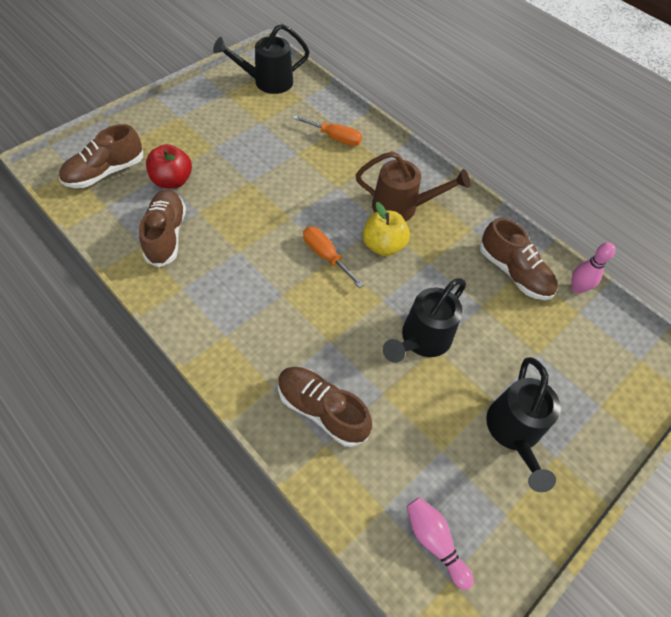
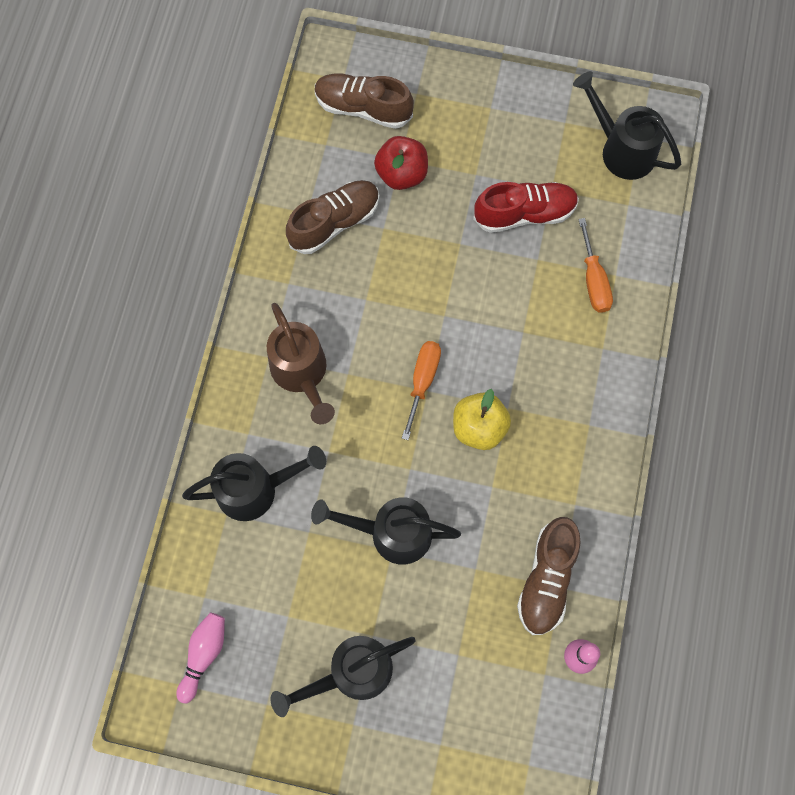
camera: 60 degrees right, 15 degrees up
brown shoe [278,367,372,447] -> black watering can [182,446,326,521]
brown watering can [356,151,470,222] -> brown watering can moved to [267,303,335,424]
none -> red shoe [473,182,579,233]

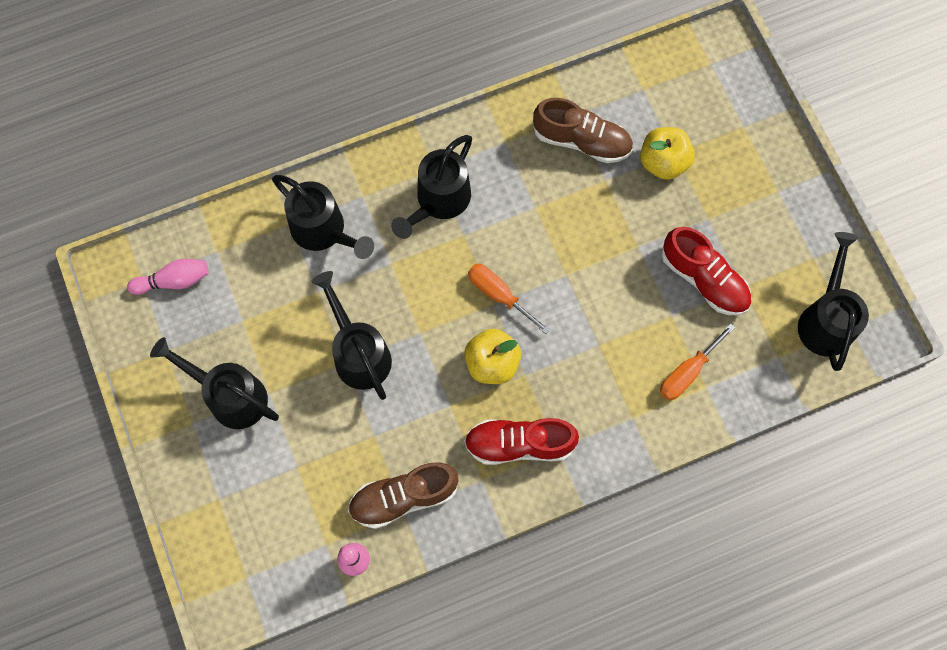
camera: 55 degrees right, 0 degrees up
brown watering can [267,303,335,424] -> black watering can [391,135,472,239]
brown shoe [315,73,414,129] -> none
red apple [374,136,428,190] -> yellow apple [640,127,695,180]
orange screwdriver [402,341,441,440] -> orange screwdriver turned 120 degrees counterclockwise [468,264,550,334]
none -> red shoe [464,418,579,465]

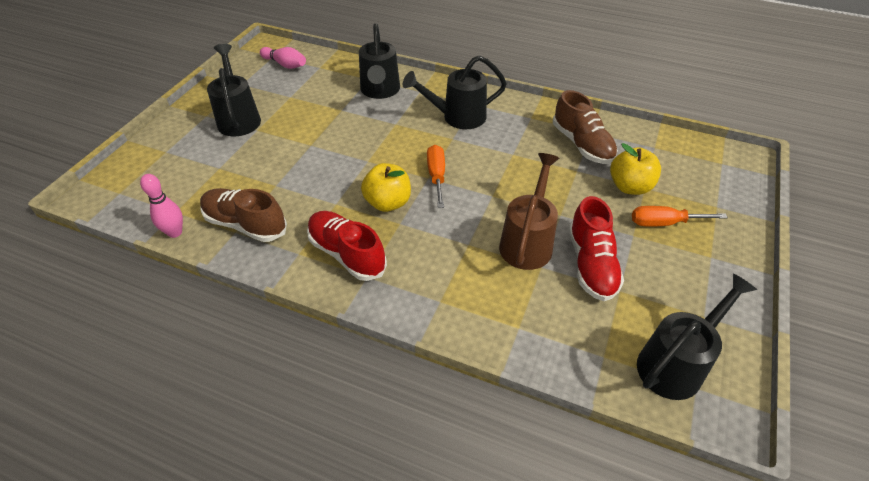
camera: 45 degrees right, 25 degrees down
black watering can [311,271,392,400] -> none
orange screwdriver [660,323,735,400] -> orange screwdriver moved to [632,206,728,227]
none -> brown watering can [499,153,559,270]

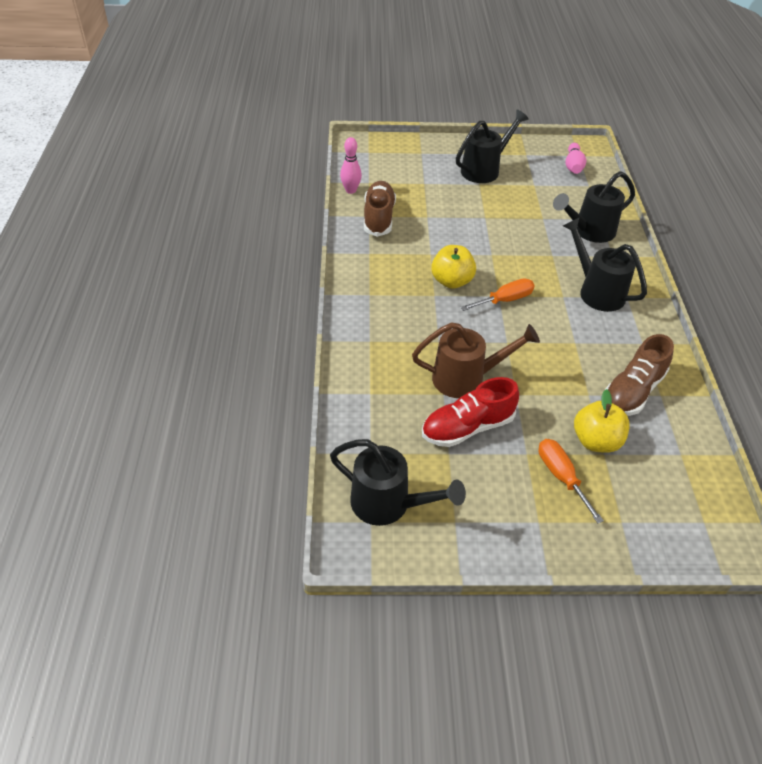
camera: 65 degrees right, 0 degrees up
red shoe [307,211,387,281] -> none

